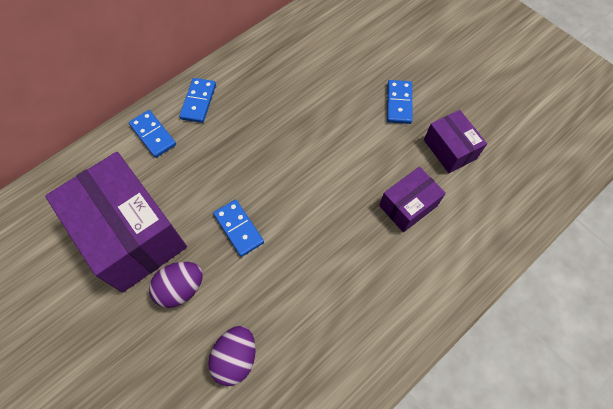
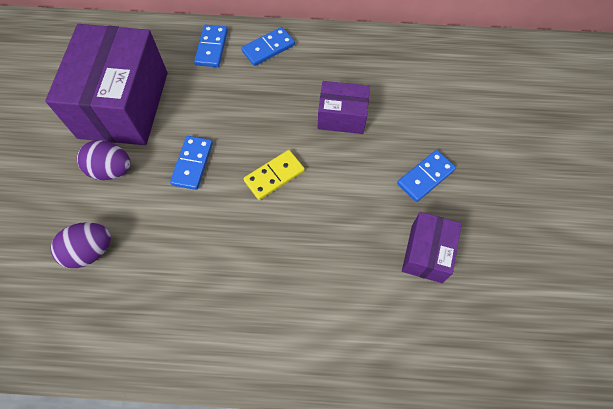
camera: 45 degrees right, 0 degrees up
purple box [379,167,446,232] -> purple box moved to [318,81,370,134]
none -> yellow domino [244,150,305,200]

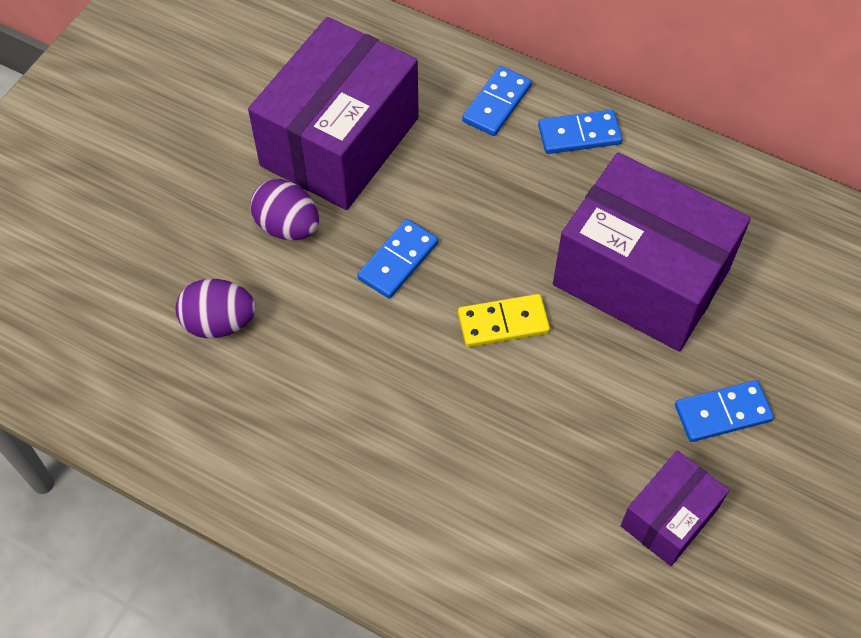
camera: 25 degrees right, 5 degrees down
purple box [318,81,370,134] -> purple box [553,152,751,352], size x1.97

